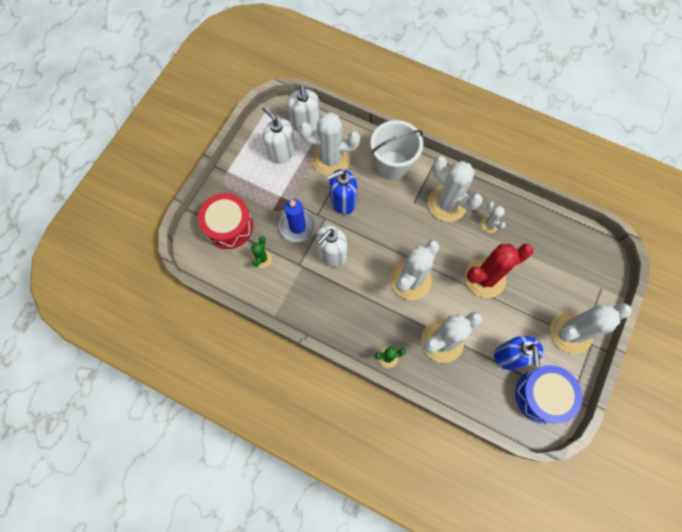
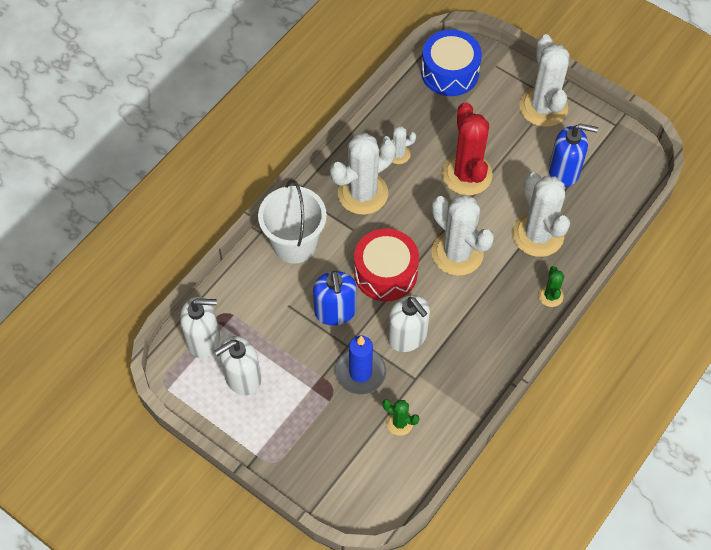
camera: 80 degrees left, 10 degrees down
red drum [198,193,253,249] -> red drum moved to [354,228,419,301]
white cactus [299,112,360,176] -> none
blue drum [516,365,582,424] -> blue drum moved to [421,30,482,96]

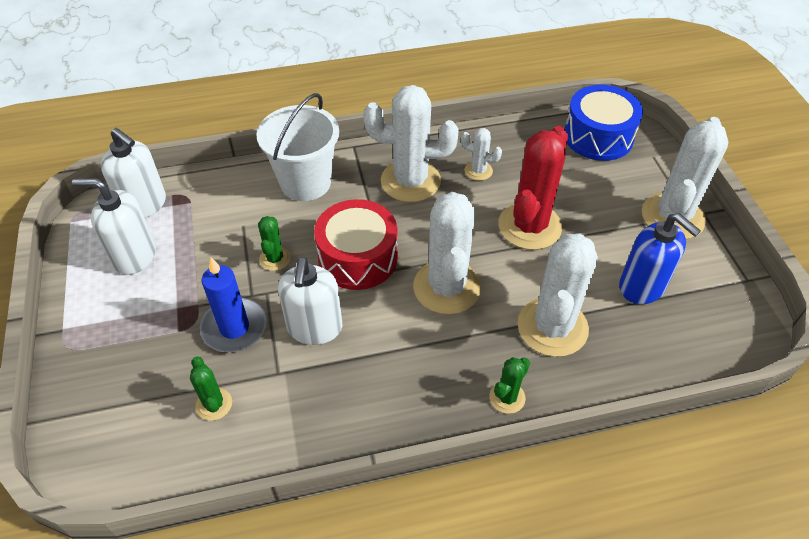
camera: 40 degrees right, 10 degrees down
blue soap dispenser [313,271,356,326] -> green cactus [258,216,291,271]

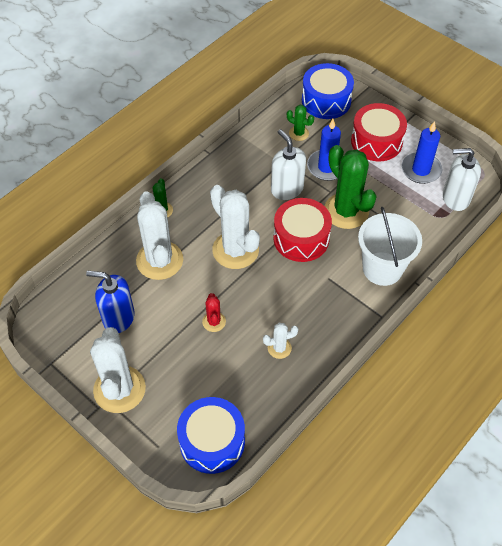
camera: 145 degrees right, 5 degrees up
white soap dispenser [72,178,156,275] -> blue candle [401,121,442,184]
green cactus [258,216,291,271] -> green cactus [325,145,377,229], size x2.10
white cactus [363,85,459,202] -> none
red cactus [498,126,568,250] -> red cactus [202,293,226,332], size x0.48
none -> blue drum [302,63,354,119]
none -> red drum [351,103,407,161]

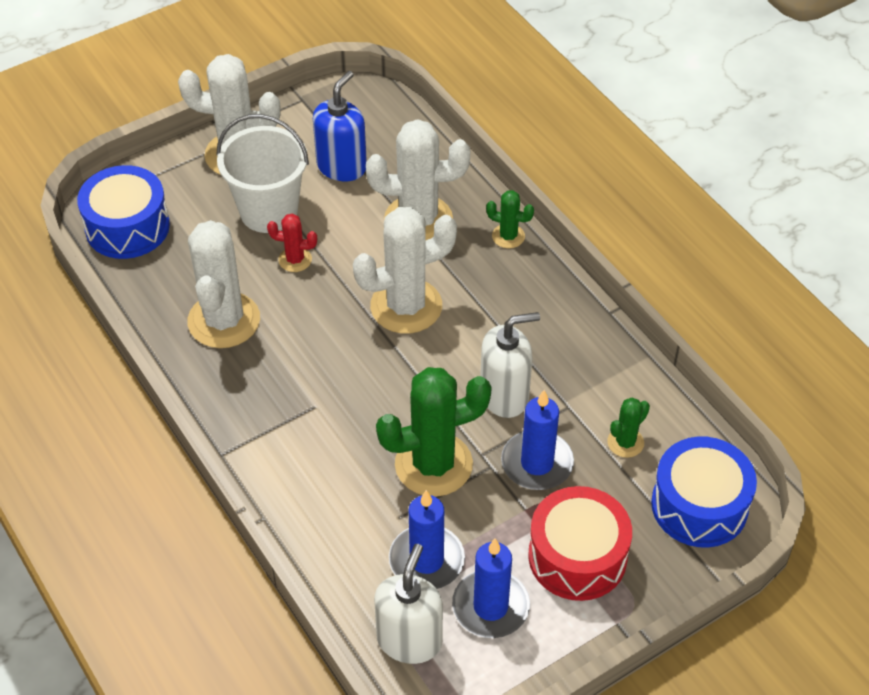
camera: 105 degrees right, 5 degrees down
white cactus [263,323,298,359] -> white cactus [187,220,260,348], size x2.10
red drum [273,198,332,262] -> none
white bucket [358,207,422,286] -> white bucket moved to [216,114,309,233]
none -> blue candle [389,490,465,589]

